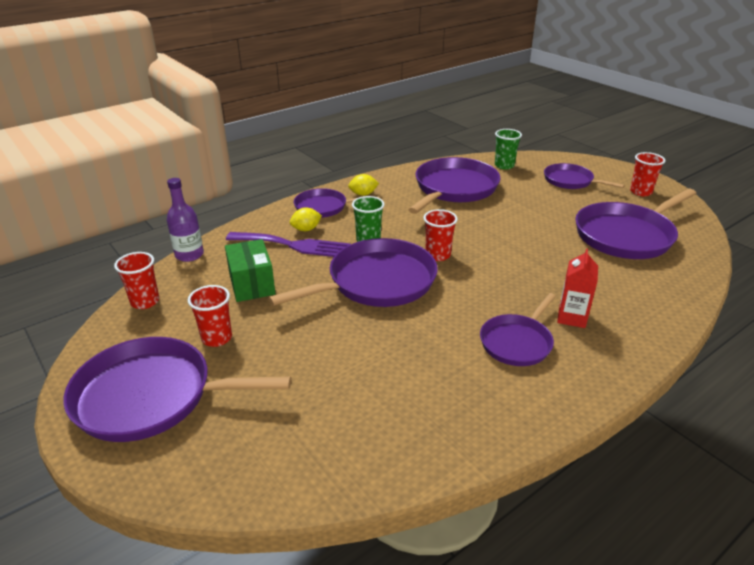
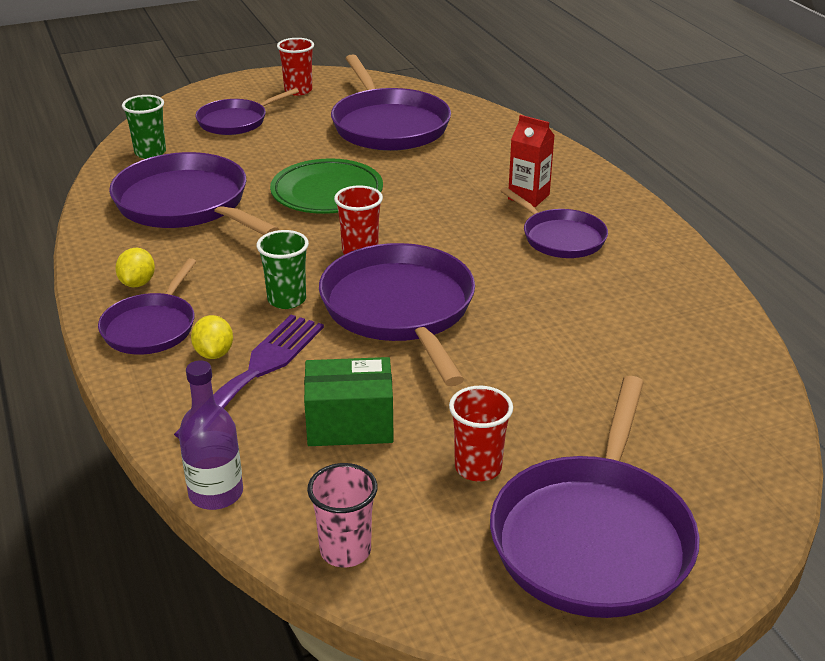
camera: 75 degrees left, 0 degrees up
red cup [114,252,159,309] -> pink cup [307,463,377,567]
none -> green plate [270,158,383,214]

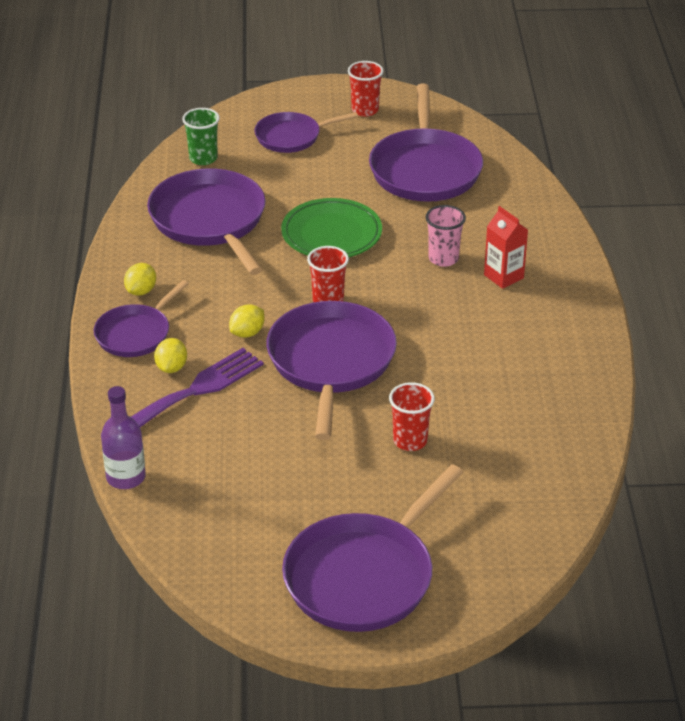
camera: 20 degrees right, 5 degrees up
green cup [257,230,309,309] -> yellow lemon [229,304,264,338]
green box [304,357,394,446] -> none
pink cup [307,463,377,567] -> pink cup moved to [425,205,466,267]
red cup [449,386,513,481] -> red cup moved to [389,382,435,451]
purple pan [501,187,608,258] -> none

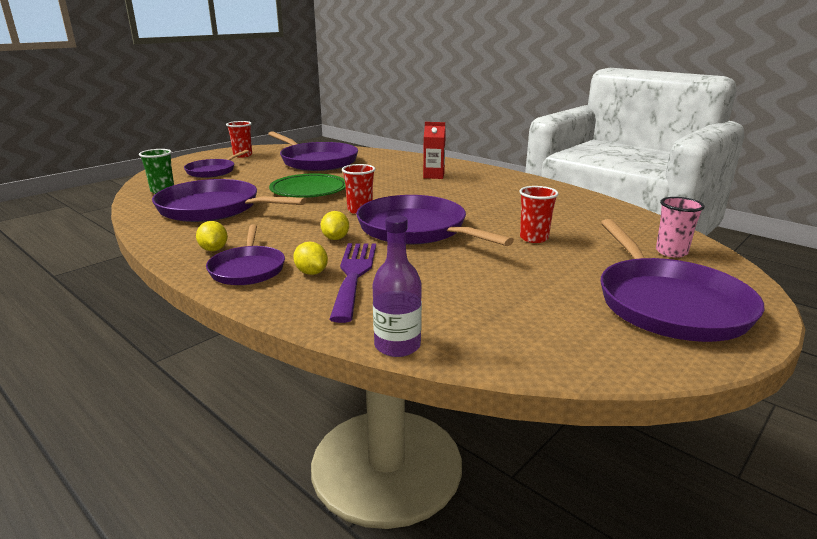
camera: 45 degrees left, 15 degrees down
pink cup [425,205,466,267] -> pink cup moved to [656,197,705,258]

